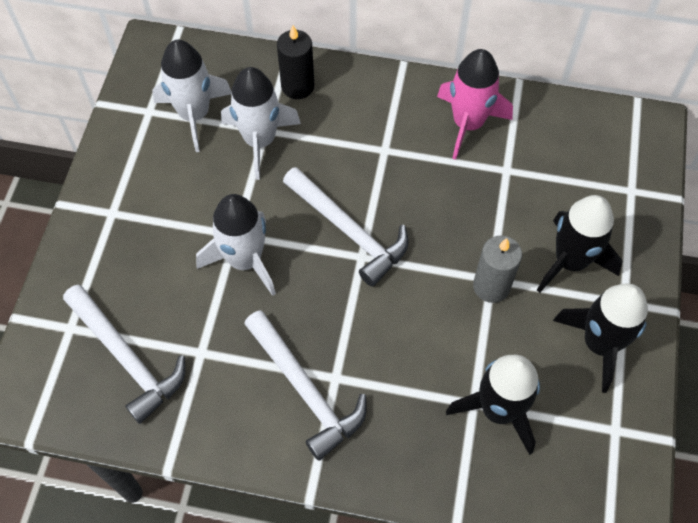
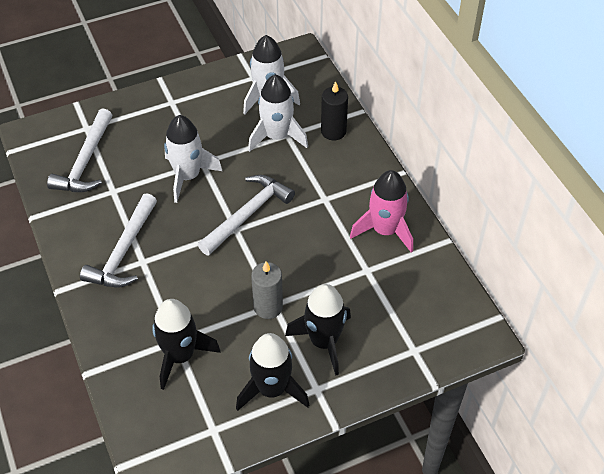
camera: 55 degrees right, 10 degrees down
white hammer [283,167,409,287] -> white hammer turned 150 degrees counterclockwise [198,175,295,255]

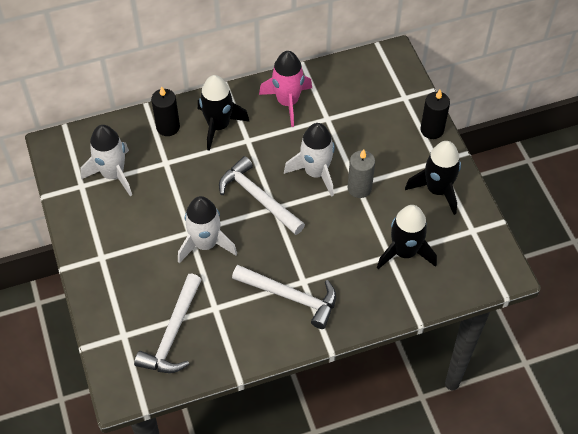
camera: 85 degrees left, 5 degrees up
white hammer [47,108,112,192] -> white hammer turned 90 degrees clockwise [134,274,202,373]
white rocket [248,74,308,152] -> white rocket moved to [284,123,335,197]
black rocket [285,284,351,376] -> black rocket moved to [198,75,250,151]
none -> black candle [421,90,450,139]

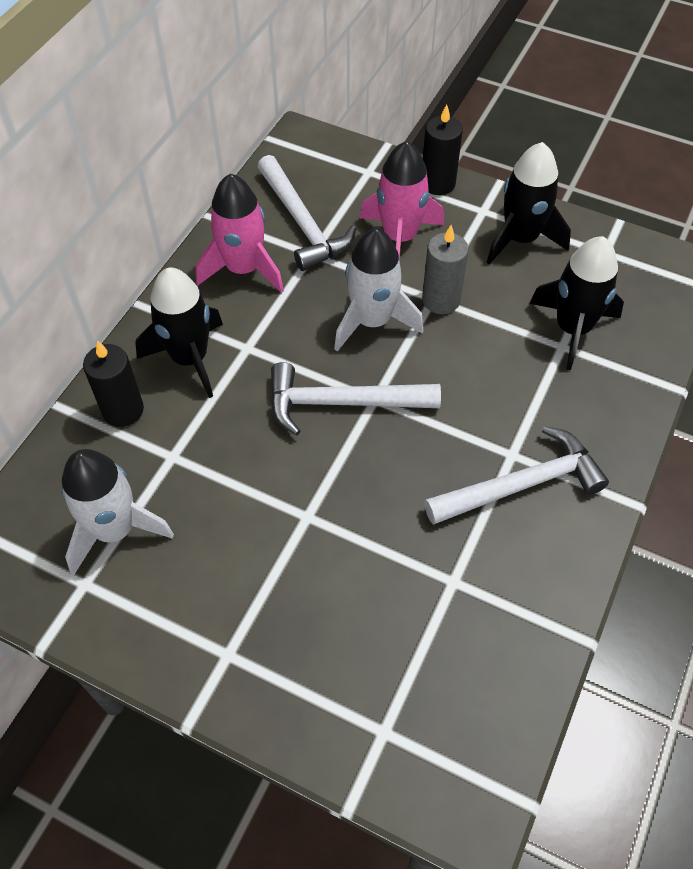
camera: 45 degrees left, 0 degrees up
white hammer [134,274,202,373] -> white hammer moved to [257,155,356,271]
white rocket [178,196,237,263] -> none
none -> pink rocket [360,141,444,259]

